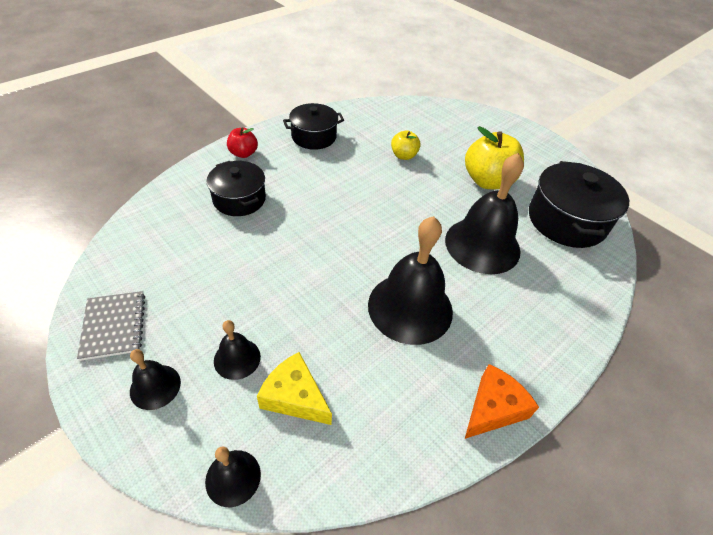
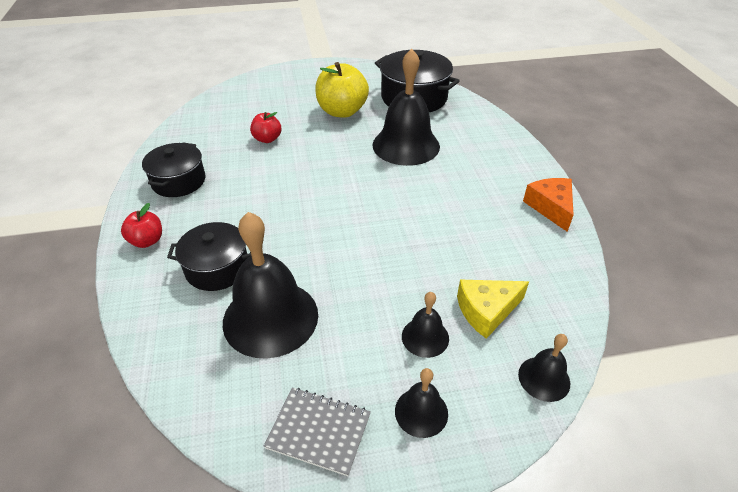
camera: 55 degrees left, 5 degrees down
black bell [368,216,453,345] -> black bell moved to [223,212,318,359]
yellow apple [391,130,421,160] -> red apple [250,112,281,143]

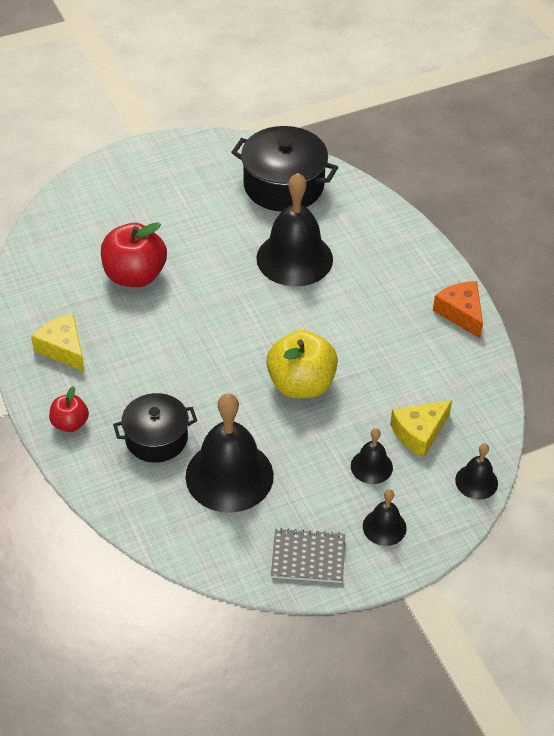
camera: 15 degrees left, 5 degrees up
black pot [142,142,205,197] -> yellow cheese [31,314,85,372]
red apple [250,112,281,143] -> red apple [101,222,167,287], size x1.85
yellow apple [315,62,369,118] -> yellow apple moved to [266,330,338,398]

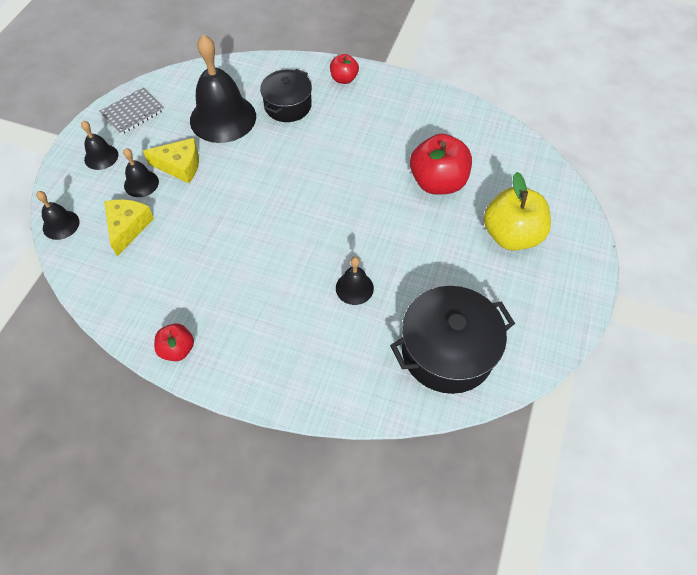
camera: 135 degrees right, 10 degrees up
yellow cheese [31,314,85,372] -> yellow cheese moved to [143,138,199,183]
black bell [256,173,333,286] -> black bell [336,257,374,305], size x0.48
yellow apple [266,330,338,398] -> yellow apple moved to [484,172,551,251]
orange cheese [433,281,483,338] -> red apple [154,323,194,361]

